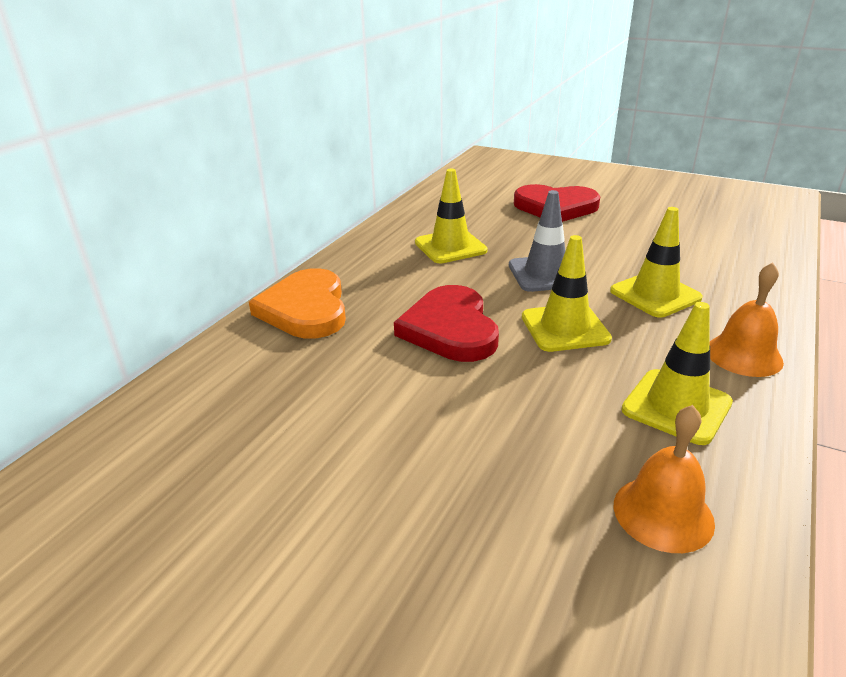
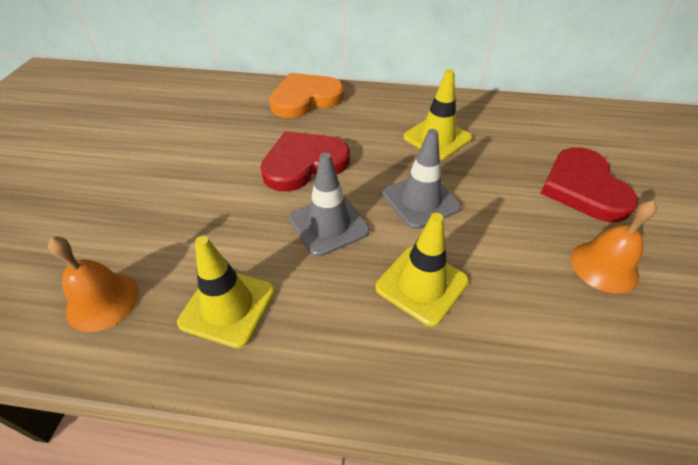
camera: 70 degrees right, 15 degrees up
yellow traffic cone [522,235,612,352] -> grey traffic cone [289,152,370,257]
orange bell [710,262,784,377] -> orange bell moved to [570,200,657,293]

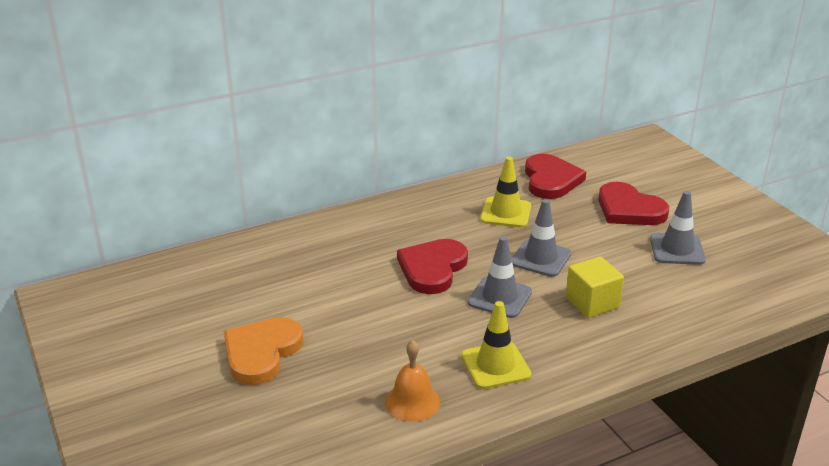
camera: 35 degrees left, 15 degrees down
orange heart [269,73,344,118] -> orange heart moved to [224,317,304,385]
yellow traffic cone [375,213,469,327] -> yellow cube [566,256,624,318]
orange bell [570,200,657,293] -> grey traffic cone [650,191,706,265]
none -> red heart [525,154,586,199]

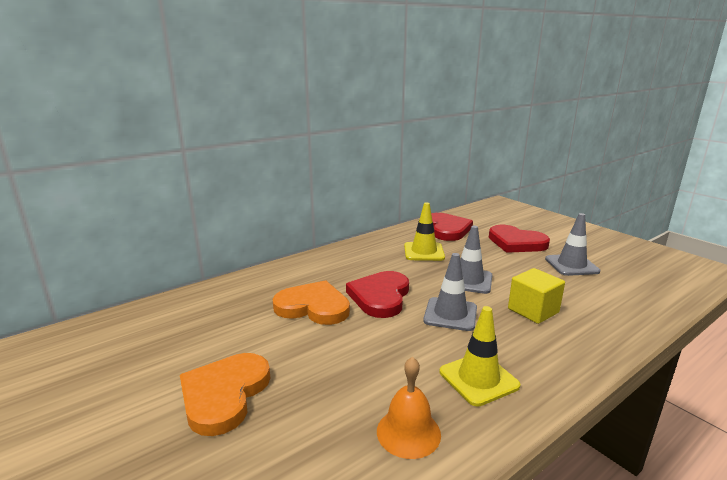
camera: 10 degrees left, 10 degrees down
none -> orange heart [273,280,350,325]

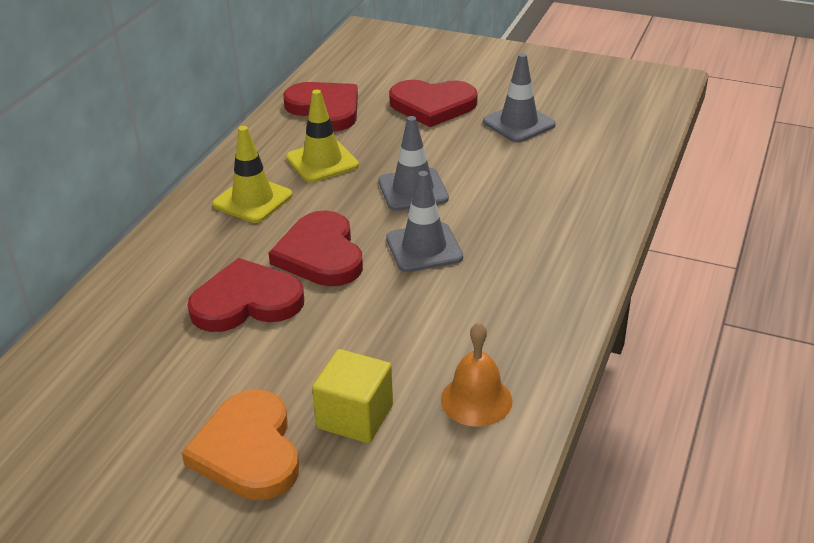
camera: 30 degrees left, 15 degrees up
orange heart [273,280,350,325] -> red heart [188,258,304,332]
yellow traffic cone [440,306,520,407] -> yellow traffic cone moved to [212,126,293,223]
yellow cube [508,268,565,324] -> yellow cube moved to [312,349,393,443]

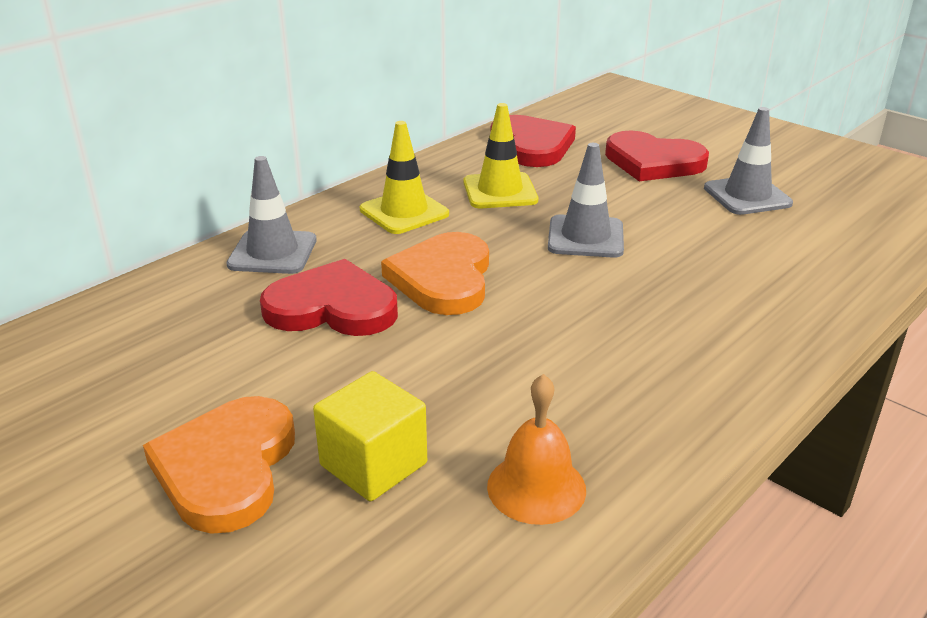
camera: 20 degrees right, 5 degrees down
red heart [269,210,363,286] -> orange heart [381,232,489,315]
grey traffic cone [386,171,463,272] -> grey traffic cone moved to [227,156,317,274]

